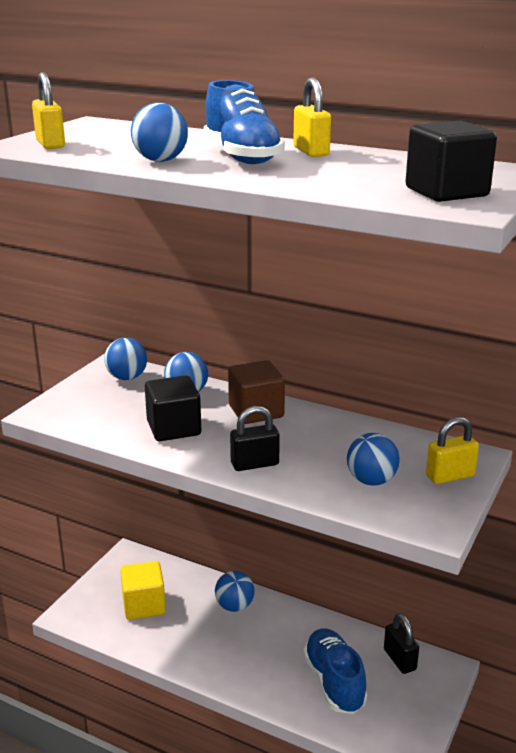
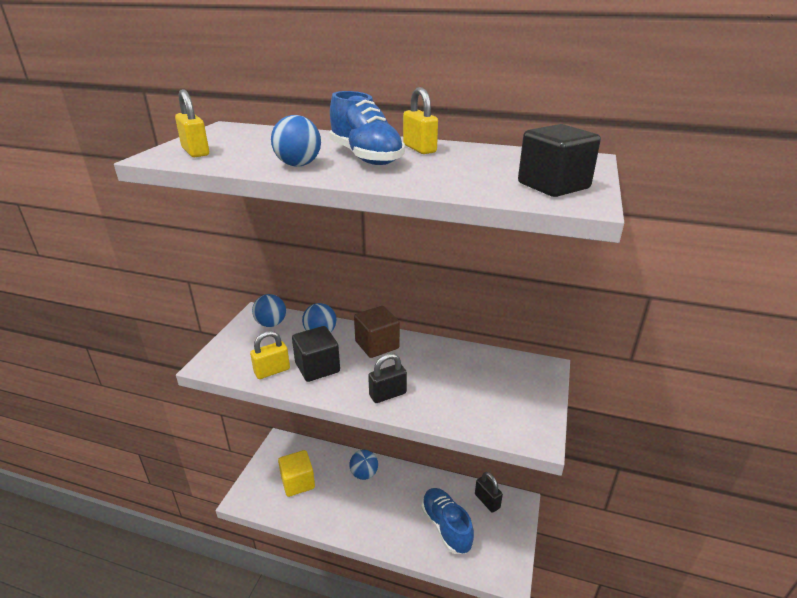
camera: 10 degrees left, 5 degrees up
blue ball [347,433,400,485] -> none
yellow padlock [426,417,479,484] -> yellow padlock moved to [250,331,290,379]

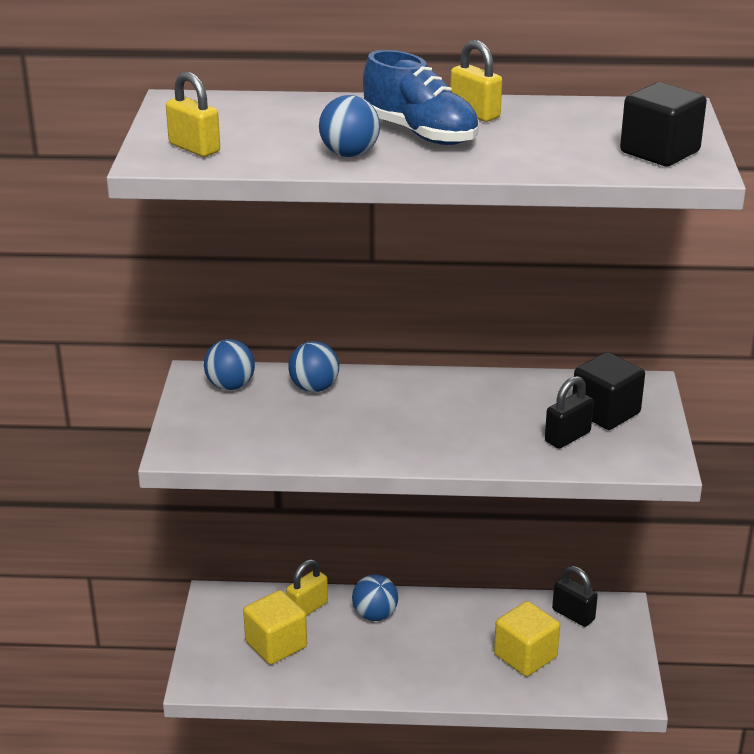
camera: 15 degrees left, 0 degrees up
yellow padlock [250,331,290,379] -> yellow padlock moved to [286,559,328,616]
black cube [292,326,340,382] -> black cube moved to [572,352,645,430]
brown cube [354,306,400,358] -> none
black padlock [368,353,407,403] -> black padlock moved to [545,376,594,449]
blue shoe [421,488,474,554] -> yellow cube [494,601,560,677]

